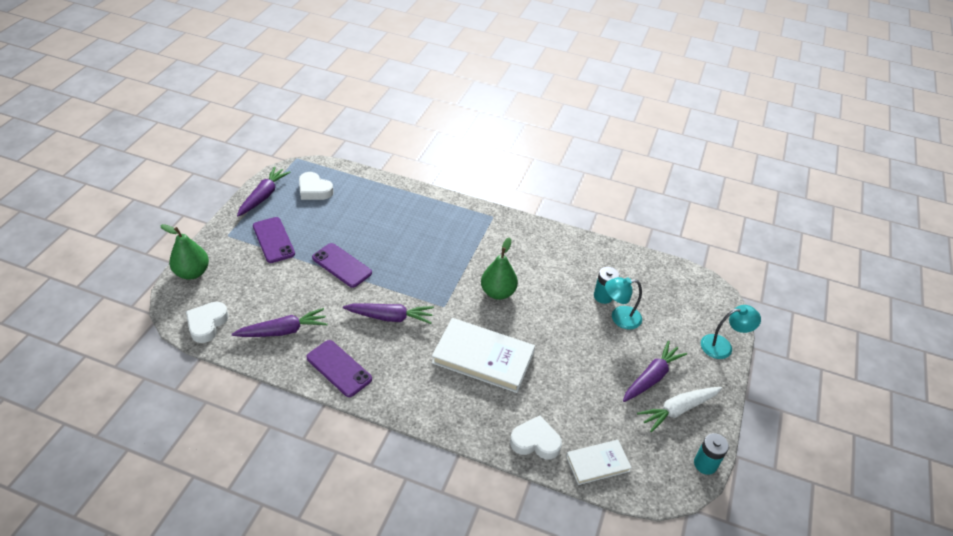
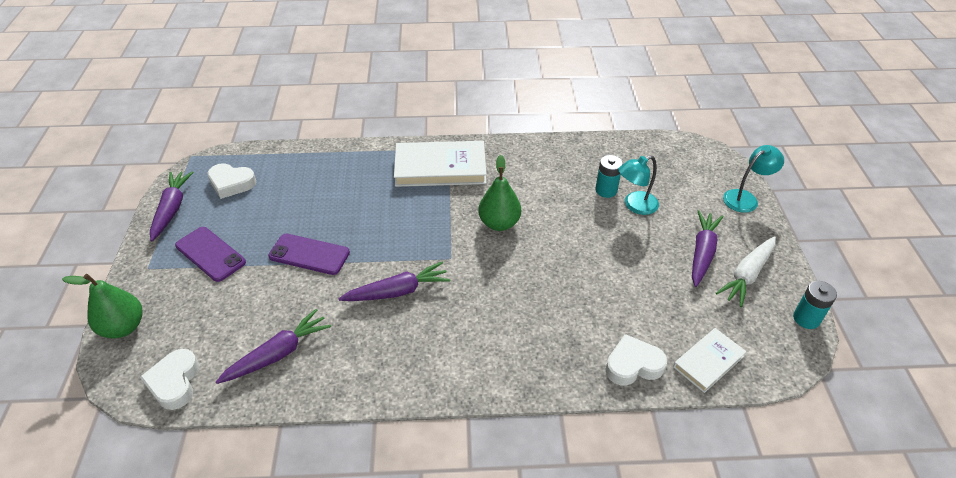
camera: 20 degrees left, 0 degrees up
purple phone [306,340,372,397] -> none
white book [432,318,535,393] -> white book moved to [394,141,487,187]

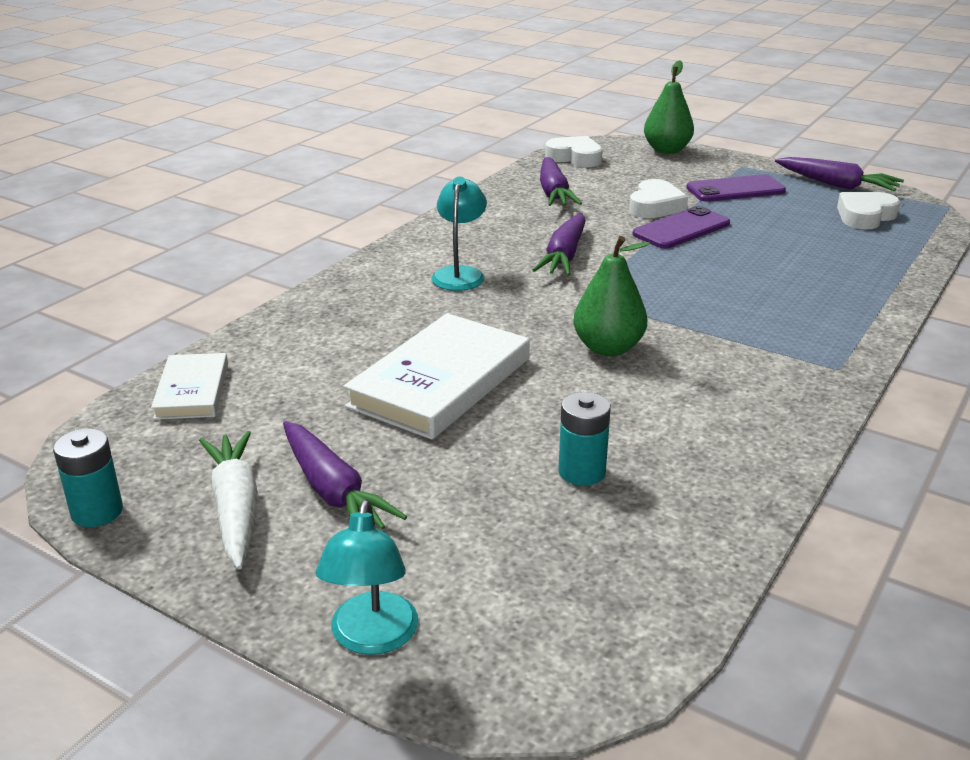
camera: 125 degrees right, 15 degrees down
white book [394,141,487,187] -> white book moved to [344,313,530,440]
white heart [605,334,667,385] -> white heart moved to [629,179,688,218]
turquoise lamp [618,155,659,215] -> turquoise lamp moved to [431,177,487,291]

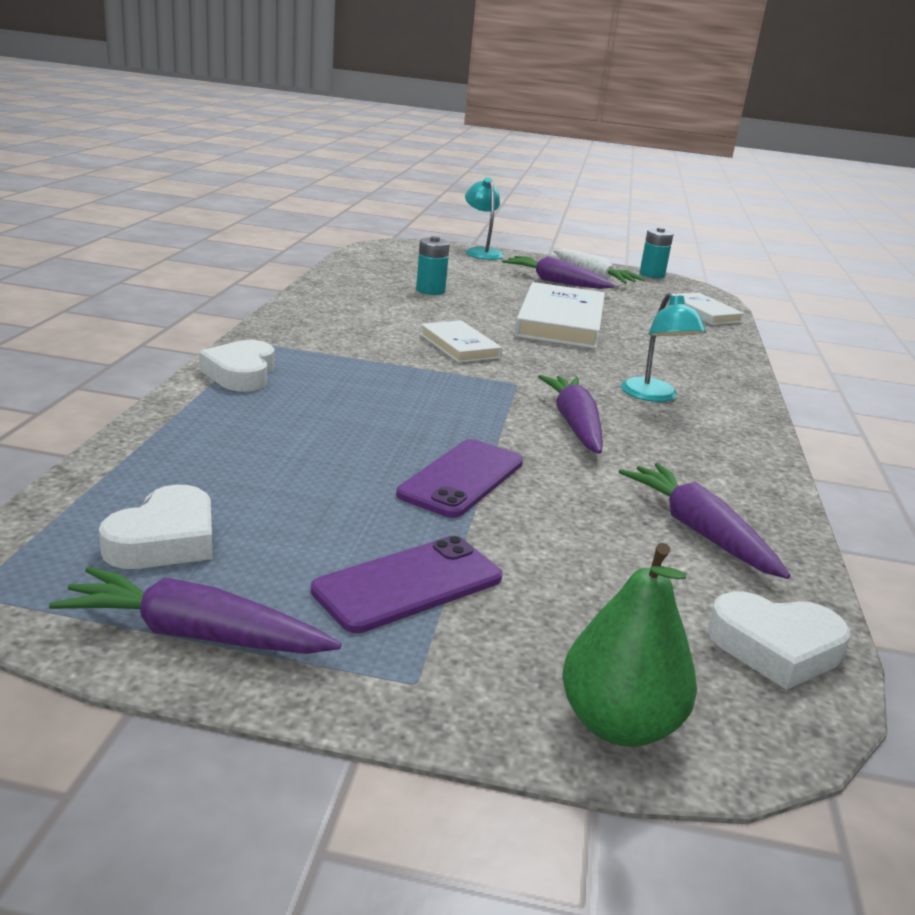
camera: 155 degrees right, 5 degrees down
green pear [574,236,650,356] -> white book [420,320,502,363]
white heart [629,179,688,218] -> white heart moved to [199,340,275,392]

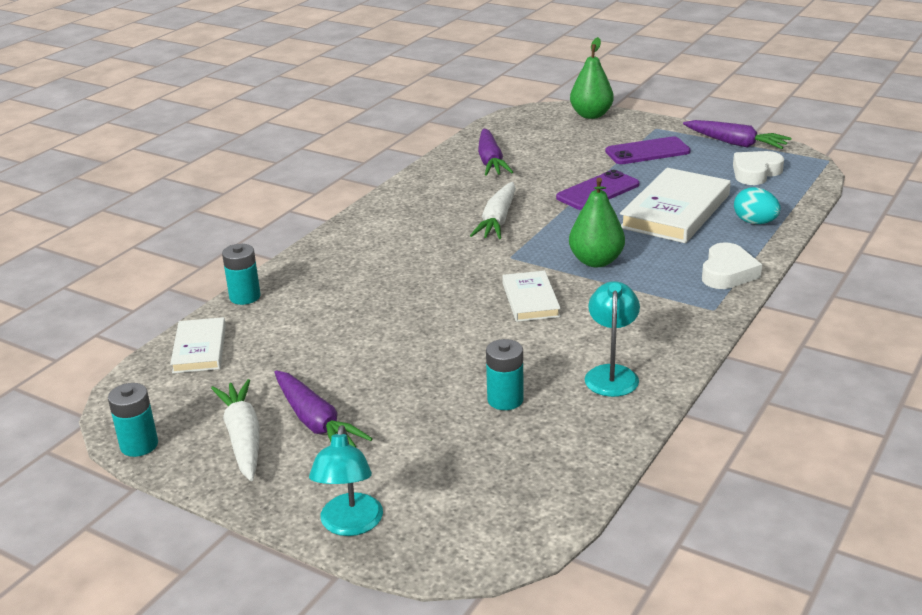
camera: 155 degrees left, 5 degrees up
white book [515,282,605,349] -> white book moved to [620,168,731,243]
purple carrot [538,375,603,454] -> white carrot [470,182,516,239]
turquoise lamp [621,292,706,402] -> turquoise lamp moved to [585,281,640,397]
white heart [707,591,850,690] -> none
none -> turquoise battery [222,244,261,305]
none -> green pear [569,178,625,267]
none -> turquoise egg [734,187,780,224]

